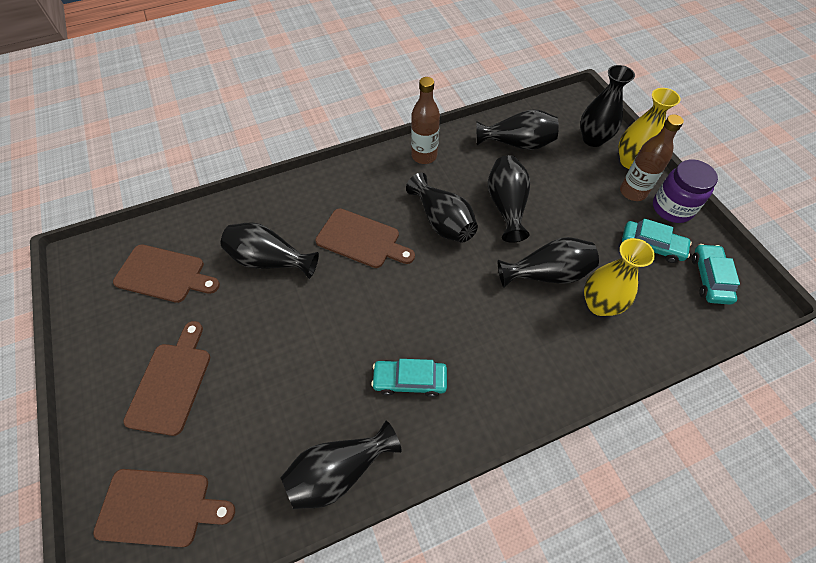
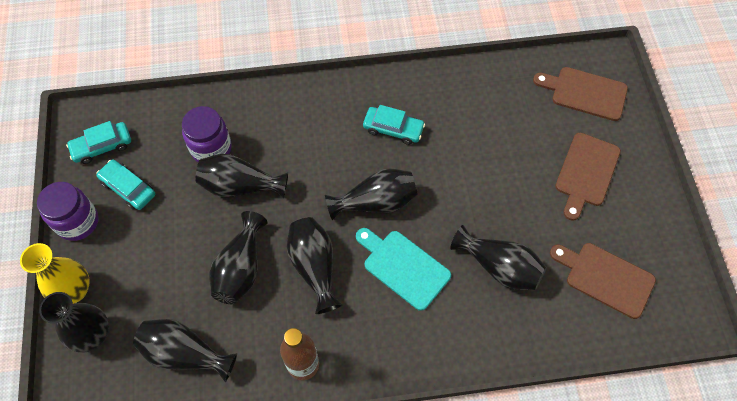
camera: 165 degrees left, 5 degrees up
black vase [280,421,402,509] -> black vase moved to [325,168,418,221]
brown cutting board [316,208,415,268] -> turquoise cutting board [356,228,451,311]
yellow vase [584,238,655,316] -> purple jar [182,106,232,162]
brown bottle [620,114,684,201] -> none
turquoise car [692,244,740,305] -> turquoise car turned 45 degrees clockwise [66,121,131,164]

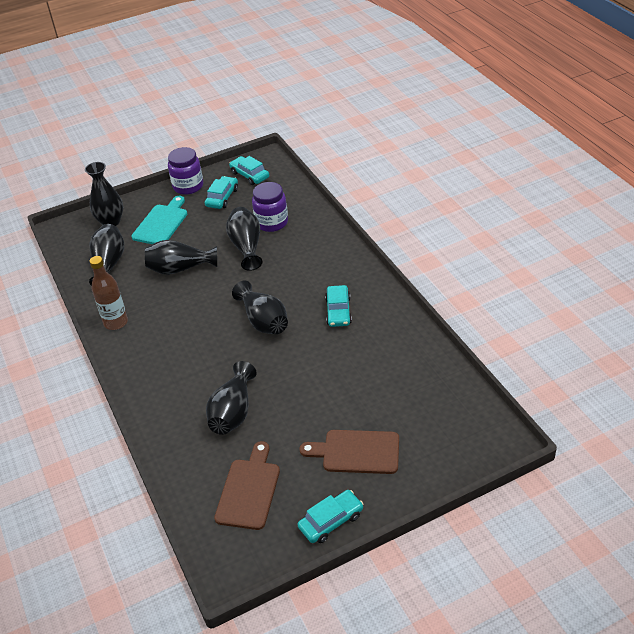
camera: 75 degrees right, 20 degrees down
yellow vase [20,243,89,304] -> none
black vase [287,217,343,314] -> none
turquoise cutting board [356,228,451,311] -> turquoise cutting board moved to [131,196,187,244]
brown cutting board [533,67,628,121] -> none
none -> turquoise car [298,490,363,543]

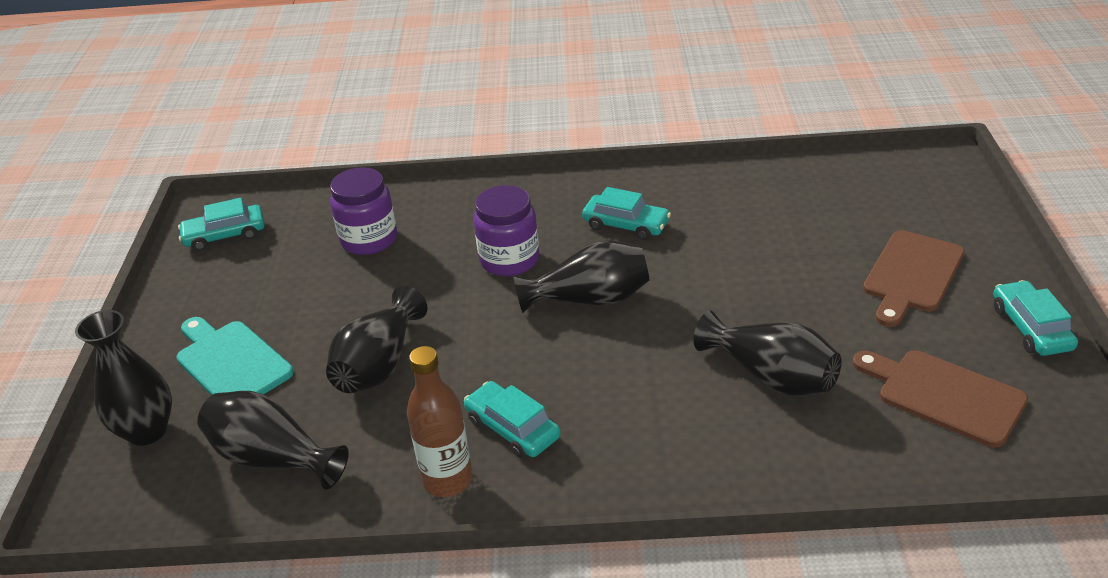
camera: 65 degrees left, 5 degrees down
purple jar [168,147,203,195] -> purple jar moved to [473,185,539,276]
turquoise car [205,176,238,209] -> turquoise car moved to [464,381,561,458]
black vase [226,207,263,271] -> none

